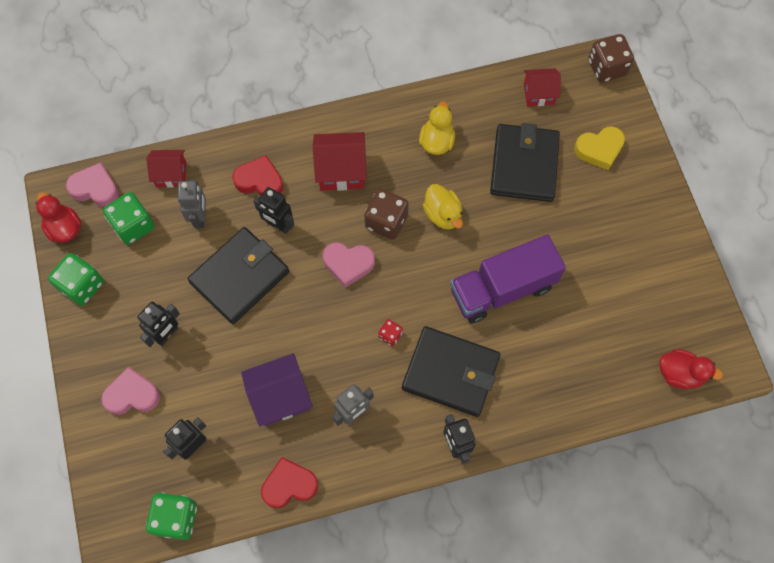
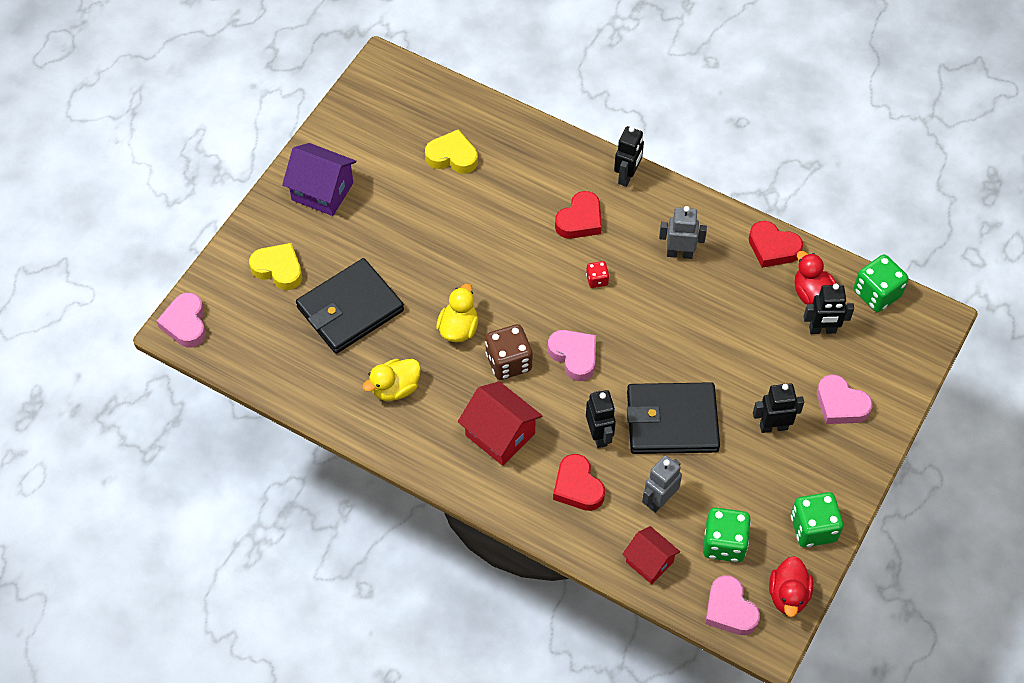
camera: 135 degrees left, 10 degrees down
purple house [241,353,313,426] -> purple house moved to [282,143,356,216]
black wallet [402,326,500,417] -> red heart [555,191,602,239]
purple truck [450,234,566,323] -> none
red house [524,68,561,106] -> none
brown dice [588,34,634,83] -> pink heart [157,293,206,348]
red duck [660,349,723,389] -> red duck moved to [794,251,837,305]
none -> yellow heart [425,129,478,174]

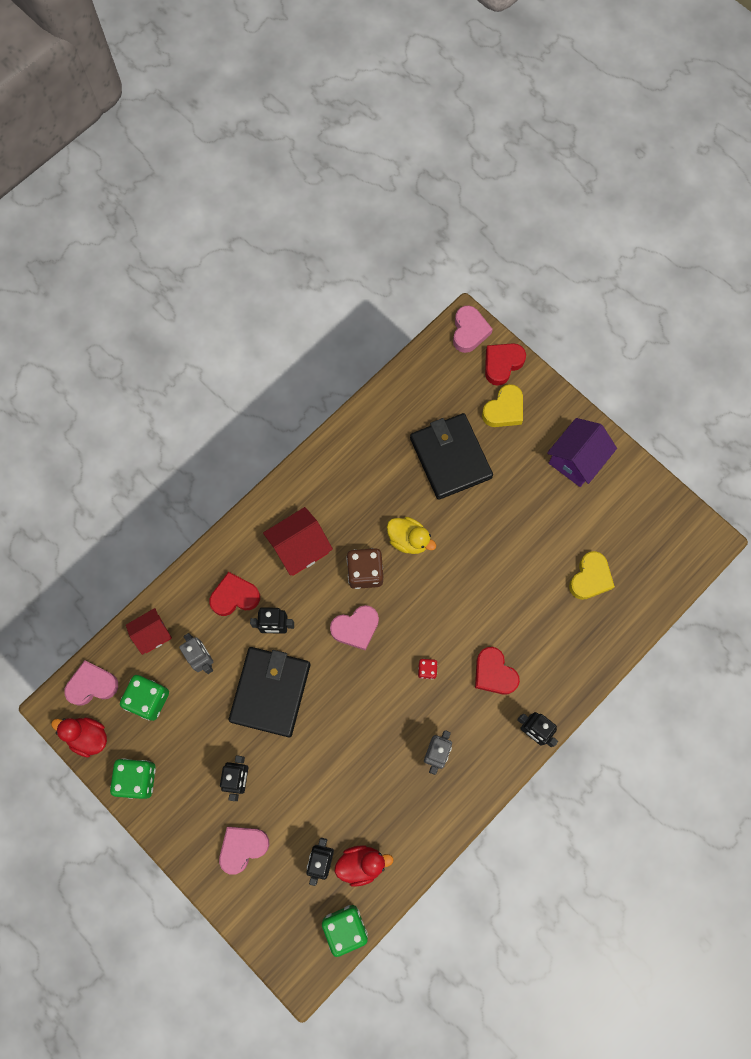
camera: 105 degrees right, 15 degrees up
pink heart [157,293,206,348] -> pink heart turned 90 degrees clockwise [453,305,493,353]
yellow duck [362,359,421,401] -> none
red heart [749,221,803,268] -> red heart moved to [485,343,526,386]

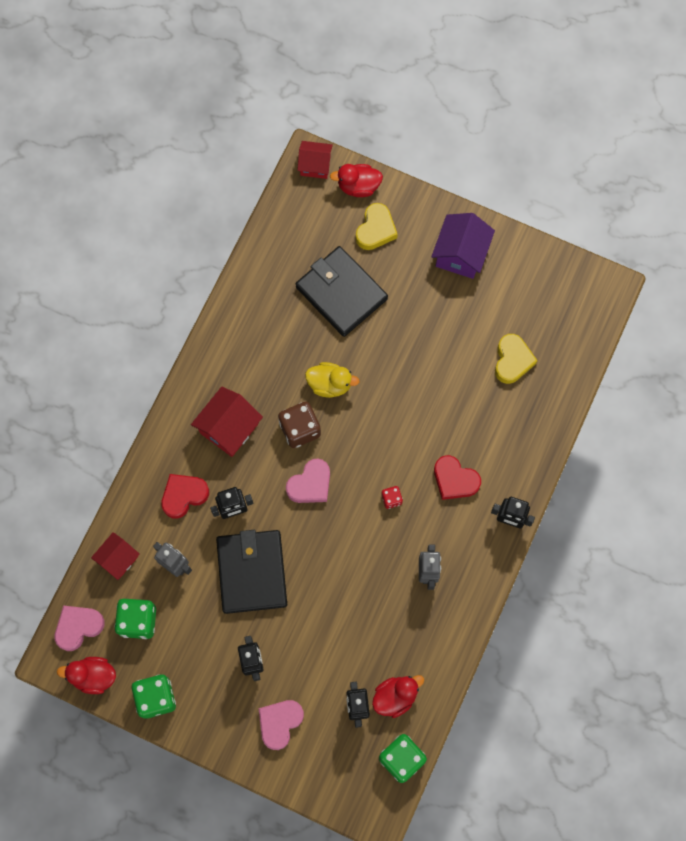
camera: 20 degrees left, 0 degrees up
pink heart [453,305,493,353] -> red house [297,141,333,179]
red heart [485,343,526,386] -> red duck [330,164,383,197]

